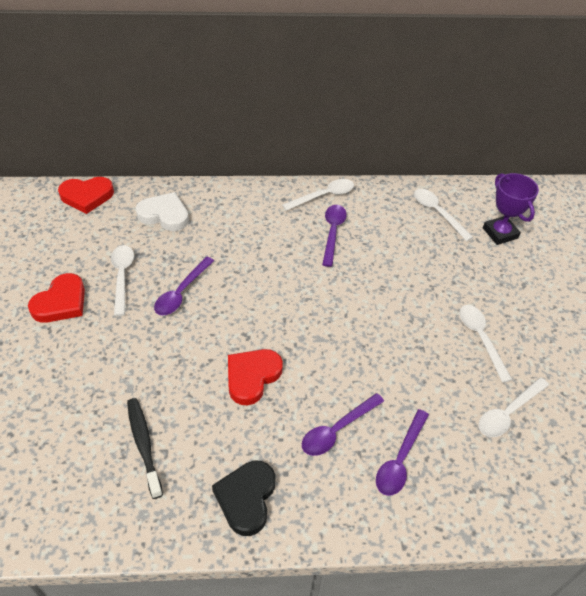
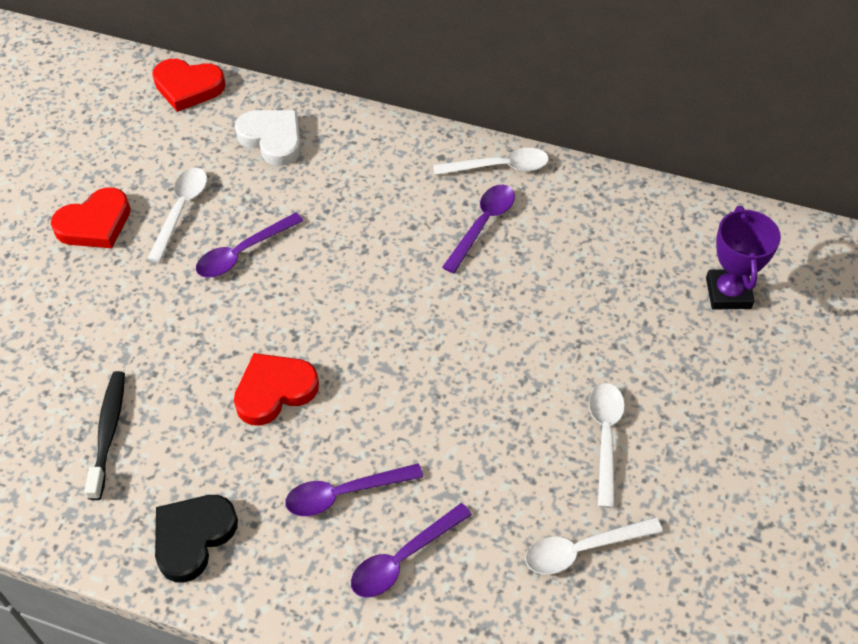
camera: 25 degrees right, 5 degrees up
white spoon [414,189,473,241] -> none

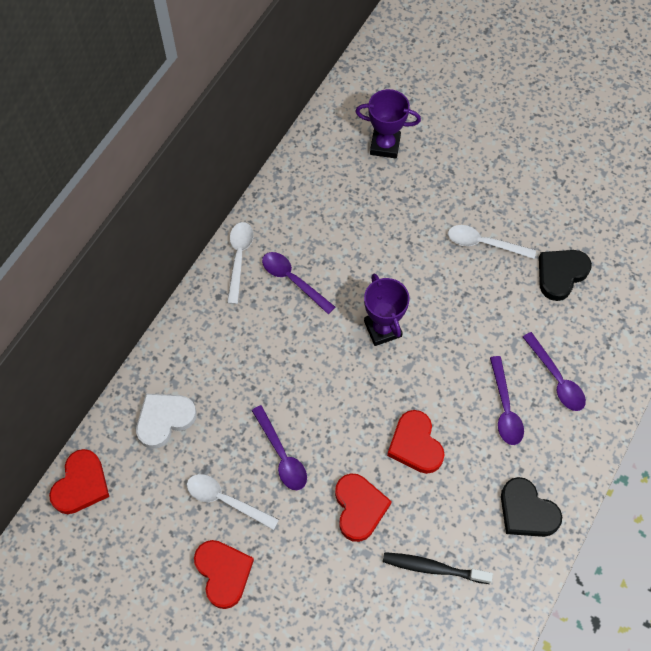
camera: 80 degrees left, 10 degrees up
white spoon [525,517,663,574] -> black heart [539,250,592,301]
none -> red heart [335,473,392,542]
none -> purple trophy [364,273,410,346]

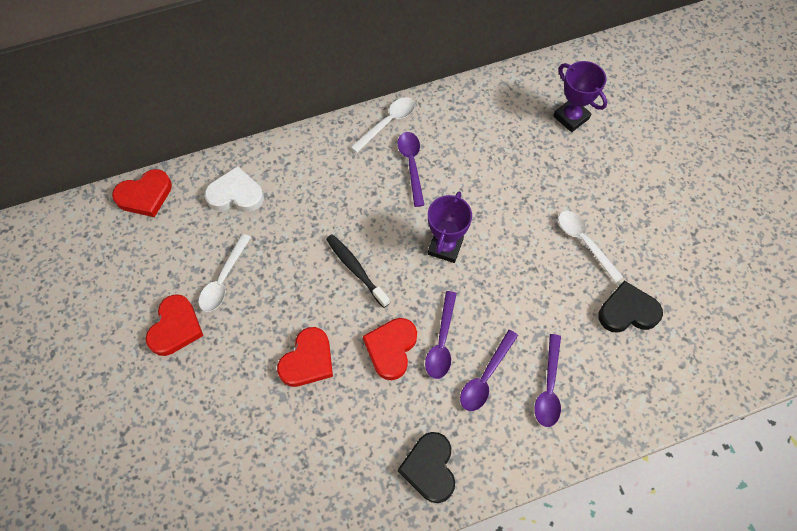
camera: 40 degrees right, 0 degrees up
white spoon [187,474,279,530] -> white spoon turned 135 degrees counterclockwise [198,234,251,312]
purple spoon [251,405,307,490] -> purple spoon moved to [425,291,457,379]
black toothbrush [383,552,493,584] -> black toothbrush moved to [326,234,390,308]

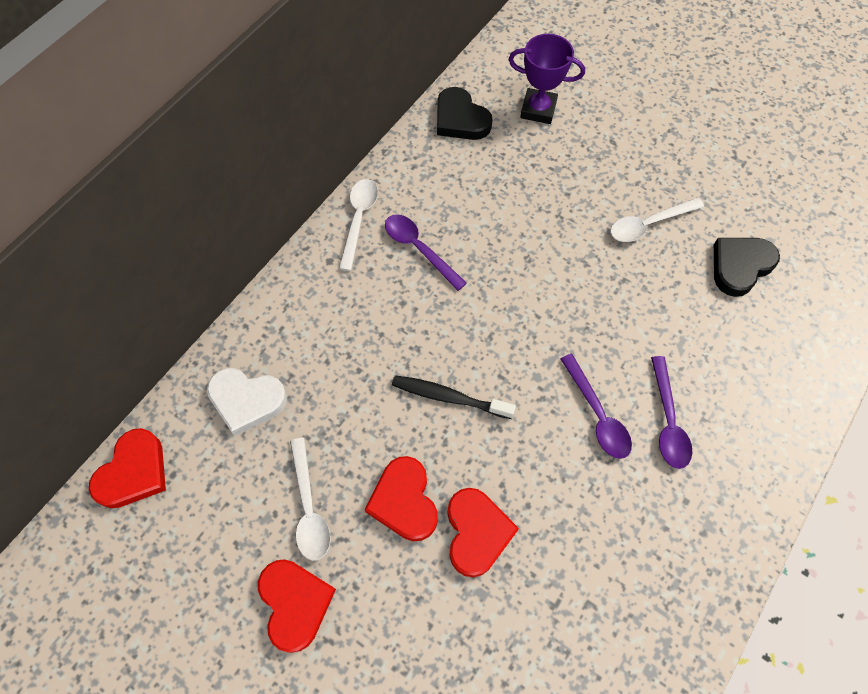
camera: 35 degrees left, 0 degrees up
white heart [204,166,264,212] -> white heart turned 135 degrees counterclockwise [207,368,287,436]
red heart [363,318,417,380] -> red heart moved to [365,456,438,541]
black heart [398,432,455,503] -> black heart moved to [437,87,493,140]
purple trophy [428,191,472,263] -> none
purple spoon [535,334,561,427] -> none
white spoon [558,211,623,283] -> white spoon turned 45 degrees counterclockwise [610,198,704,242]

